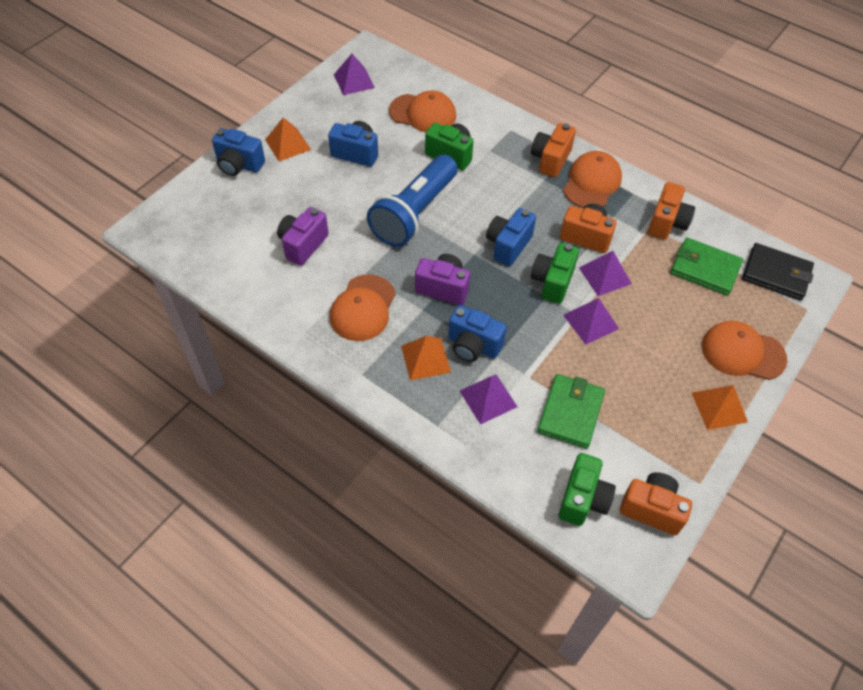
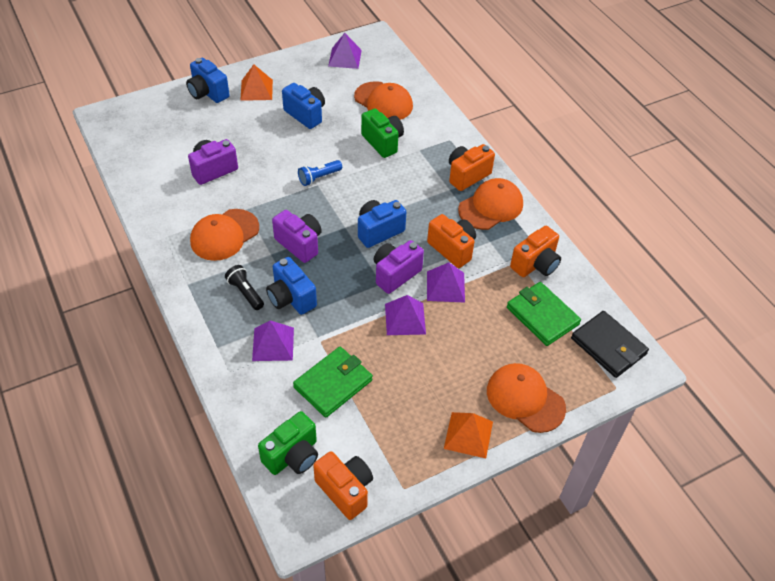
camera: 25 degrees right, 5 degrees down
blue flashlight [367,155,458,247] -> blue flashlight [298,160,342,186], size x0.42
orange pyramid [401,336,451,380] -> black flashlight [225,265,264,310]
green camera [531,243,579,304] -> purple camera [374,240,424,294]

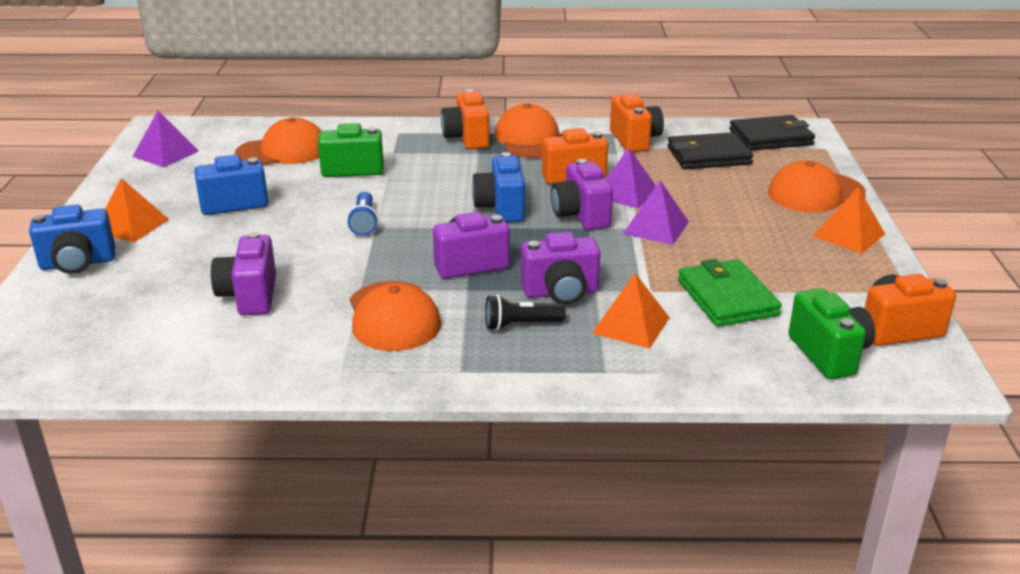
camera: 60 degrees left, 20 degrees down
purple pyramid [252,320,294,361] -> orange pyramid [592,273,670,349]
blue camera [266,257,317,315] -> purple camera [521,232,601,305]
green wallet [507,282,581,346] -> black wallet [667,132,753,169]

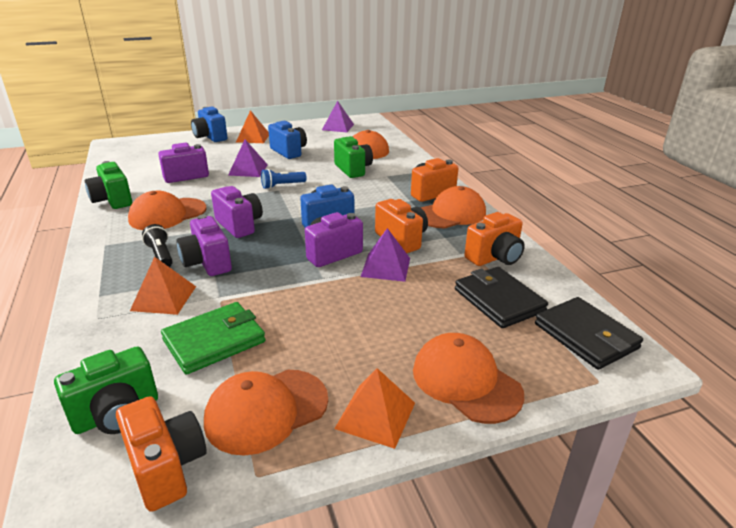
camera: 70 degrees right, 0 degrees up
purple pyramid [623,180,689,245] -> purple pyramid moved to [228,139,268,177]
none -> green camera [85,161,132,209]
none -> orange cap [204,370,328,456]

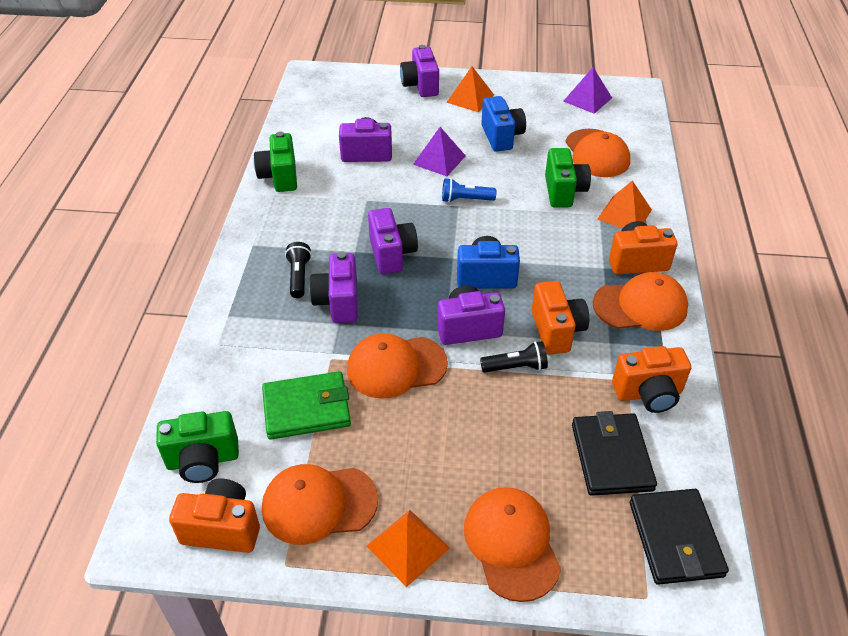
camera: 25 degrees right, 15 degrees up
orange camera [116,396,207,512] -> orange camera turned 75 degrees counterclockwise [169,478,260,553]
orange cap [128,191,206,230] -> orange cap moved to [347,333,448,399]
orange pyramid [130,257,196,315] -> orange pyramid moved to [597,180,652,228]
blue camera [191,106,228,142] -> purple camera [400,45,439,97]
purple pyramid [361,228,410,282] -> black flashlight [480,341,548,373]

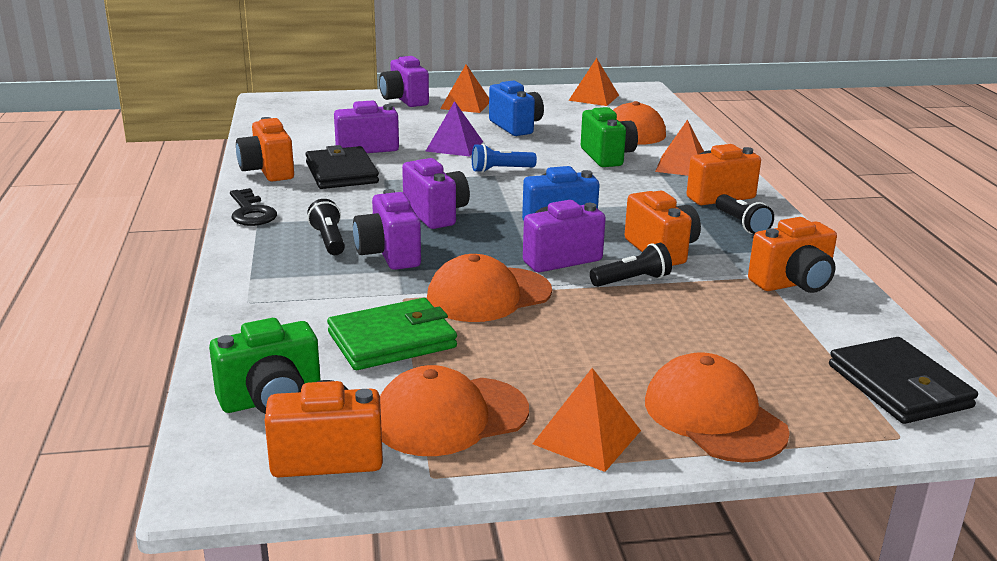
camera: 15 degrees left, 20 degrees down
green camera [254,132,297,192] -> orange camera [236,117,294,182]
purple pyramid [563,67,612,114] -> orange pyramid [568,58,619,106]
black wallet [572,411,657,496] -> black wallet moved to [305,145,379,189]
orange cap [593,272,688,331] -> black flashlight [716,194,774,234]
none -> black key [230,188,277,226]

